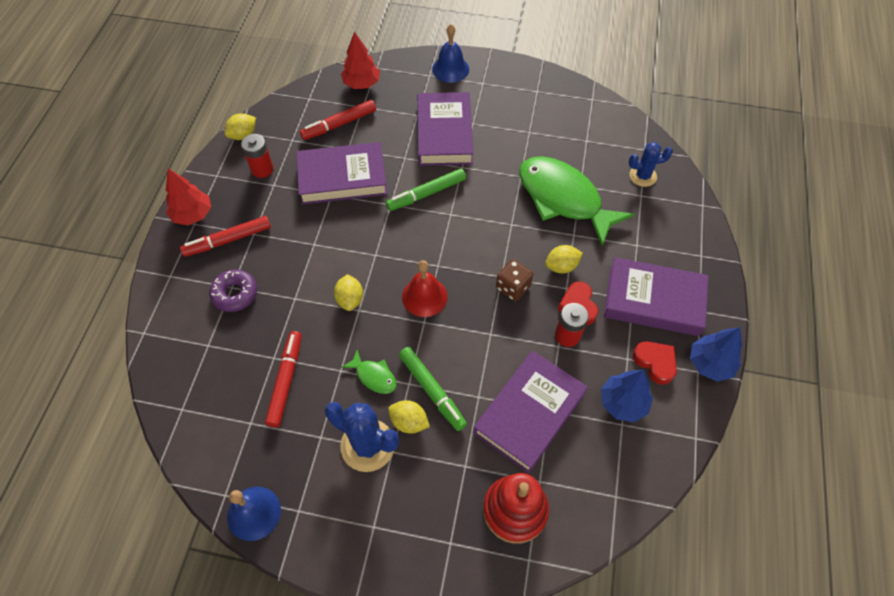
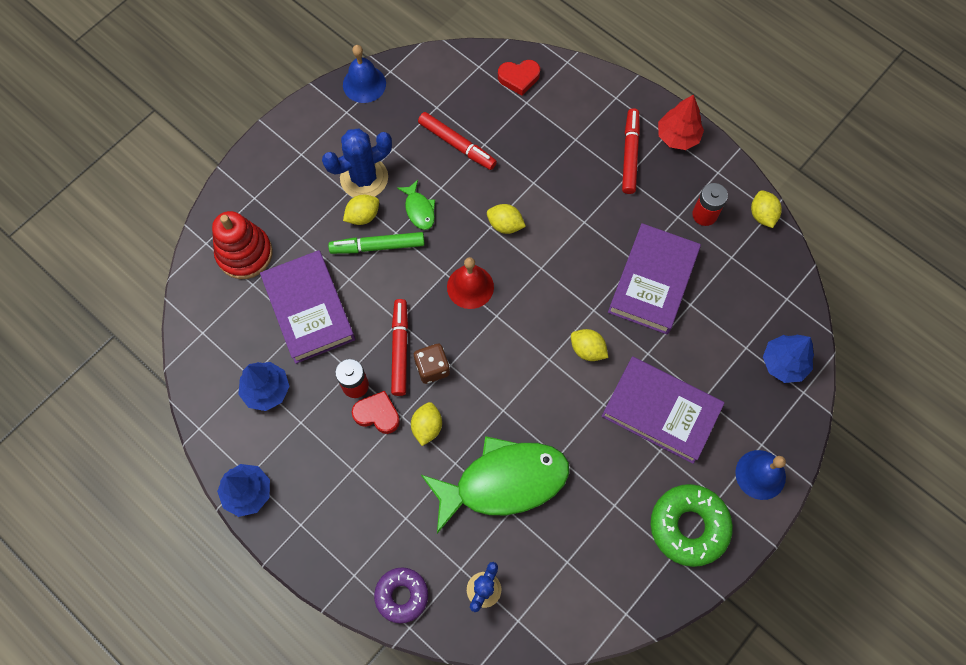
camera: 120 degrees right, 10 degrees up
purple donut [209,270,257,312] -> purple donut moved to [374,567,428,623]
red marker [300,100,376,140] -> red marker moved to [391,299,408,396]
red tree [341,32,380,89] -> blue tree [763,335,814,383]
green fish [342,350,397,394] -> green fish turned 90 degrees counterclockwise [397,180,435,230]
green marker [386,168,466,211] -> yellow lemon [571,329,608,361]
purple book [604,257,708,336] -> none
red heart [633,341,677,385] -> red heart moved to [498,60,540,96]
none -> green donut [651,484,733,567]

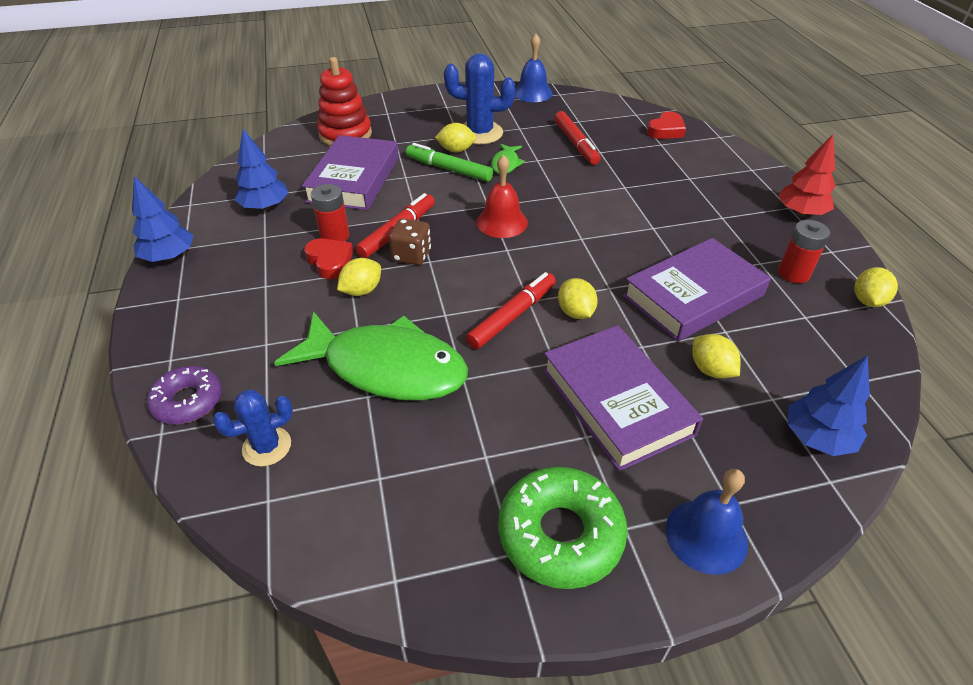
camera: 35 degrees right, 25 degrees down
yellow lemon [487,204,526,234] -> yellow lemon moved to [692,334,741,379]
red heart [498,60,540,96] -> red heart turned 75 degrees counterclockwise [647,112,686,139]
red marker [622,108,640,194] -> red marker moved to [466,272,556,349]

